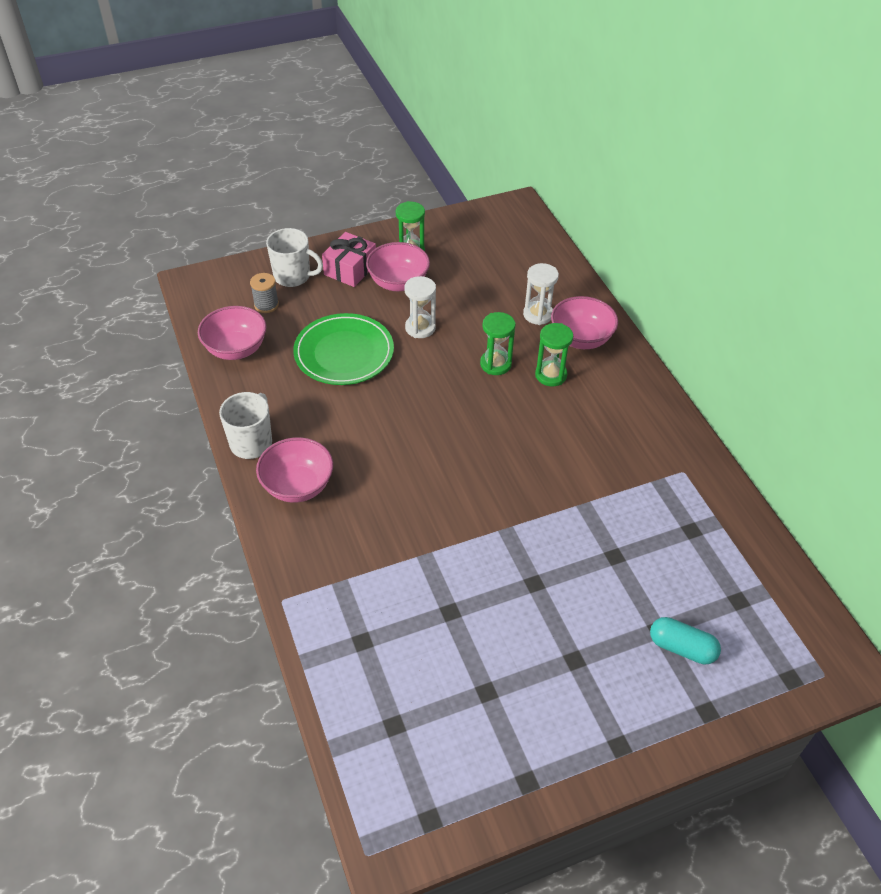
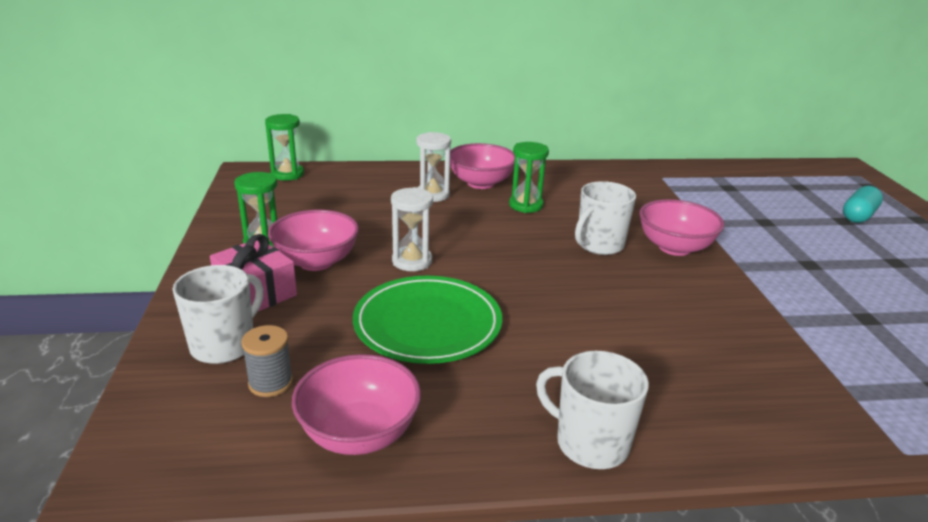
camera: 75 degrees left, 20 degrees down
pink bowl [256,437,333,503] -> pink bowl moved to [639,199,725,256]
green hourglass [480,312,515,375] -> green hourglass moved to [265,114,304,181]
none -> white mug [575,181,636,255]

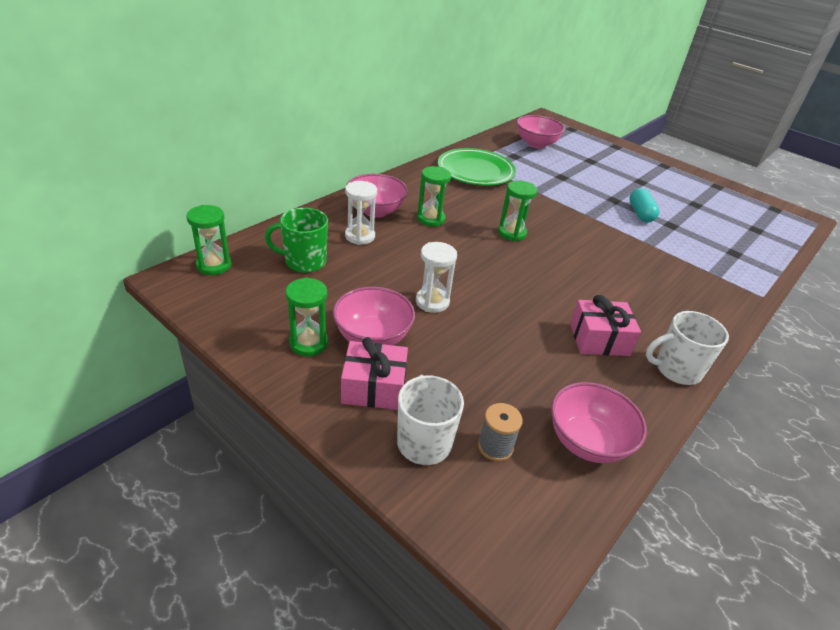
camera: 45 degrees left, 10 degrees up
green plate [353,276,502,364] -> green plate moved to [438,148,516,186]
white mug [575,181,636,255] -> green hourglass [498,180,537,241]
pink bowl [639,199,725,256] -> pink bowl moved to [517,115,565,149]
turquoise capsule [843,186,883,223] -> turquoise capsule moved to [629,188,660,222]
none -> green mug [265,208,328,273]
none -> pink gift [570,295,641,356]

